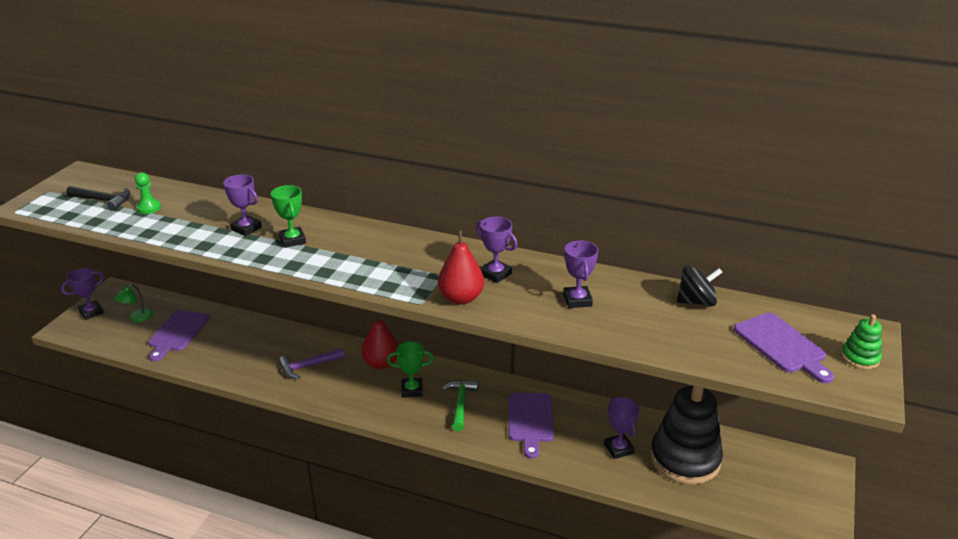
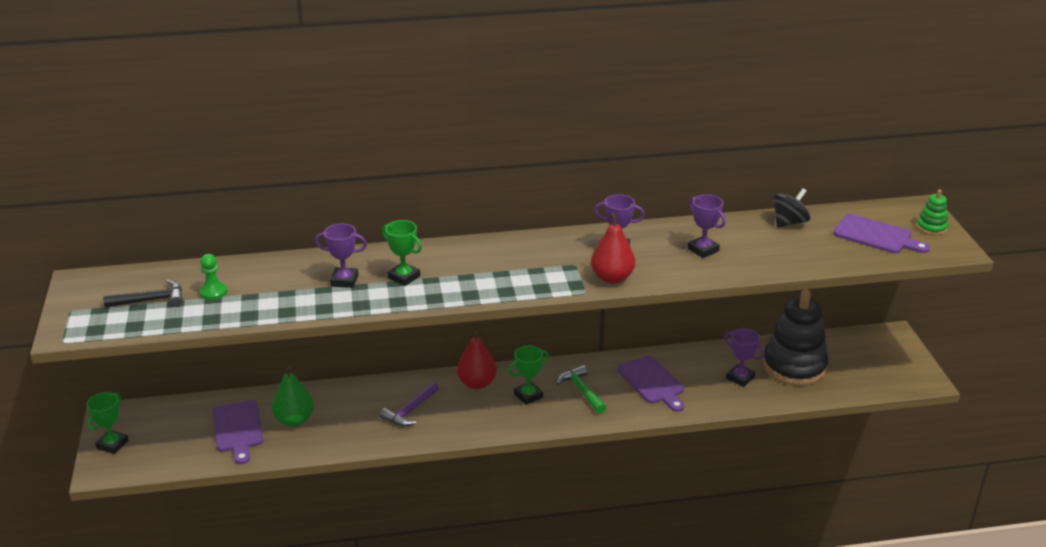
camera: 30 degrees left, 0 degrees up
purple trophy [61,268,104,320] -> green trophy [86,392,128,454]
green lamp [115,284,153,322] -> none
none -> green pear [272,366,314,427]

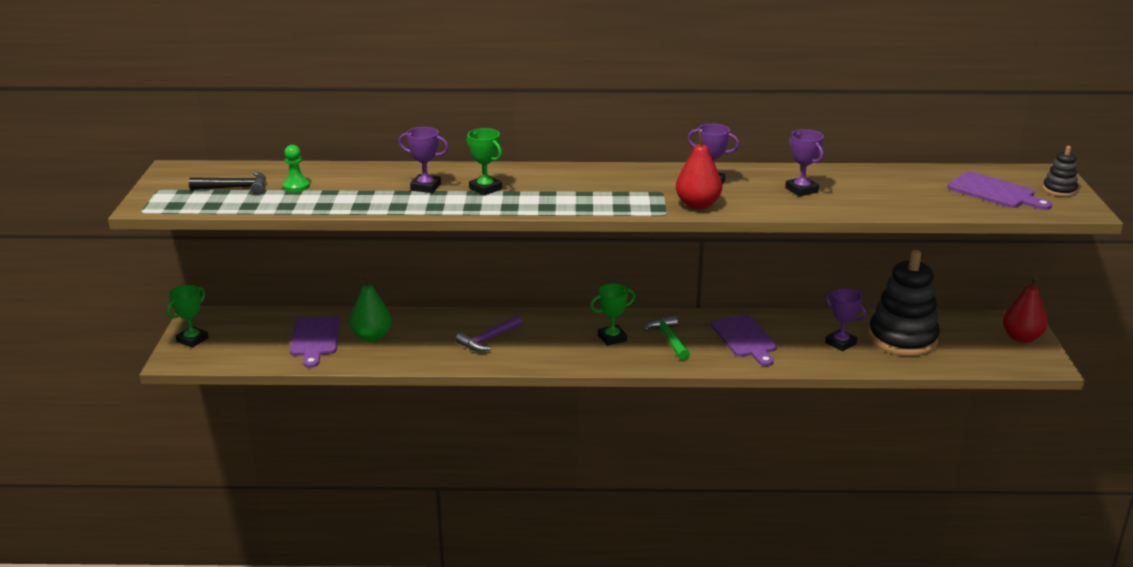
camera: 10 degrees right, 5 degrees down
red pear [457,331,497,389] -> red pear moved to [1003,277,1047,343]
black spinning top [773,188,810,228] -> none
green stacking toy [916,189,948,235] -> black stacking toy [1043,146,1078,196]

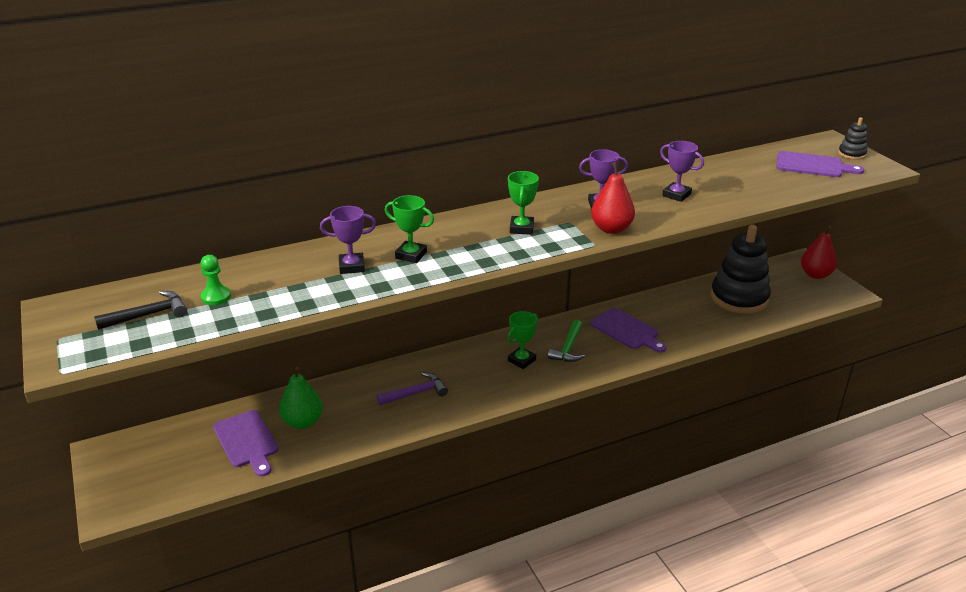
camera: 25 degrees left, 5 degrees up
green trophy [166,285,209,348] -> green trophy moved to [508,171,539,235]
purple hammer [456,315,522,352] -> purple hammer turned 135 degrees counterclockwise [377,372,448,405]
green hammer [643,315,690,360] -> green hammer turned 120 degrees counterclockwise [548,320,585,362]
purple trophy [825,288,866,351] -> none

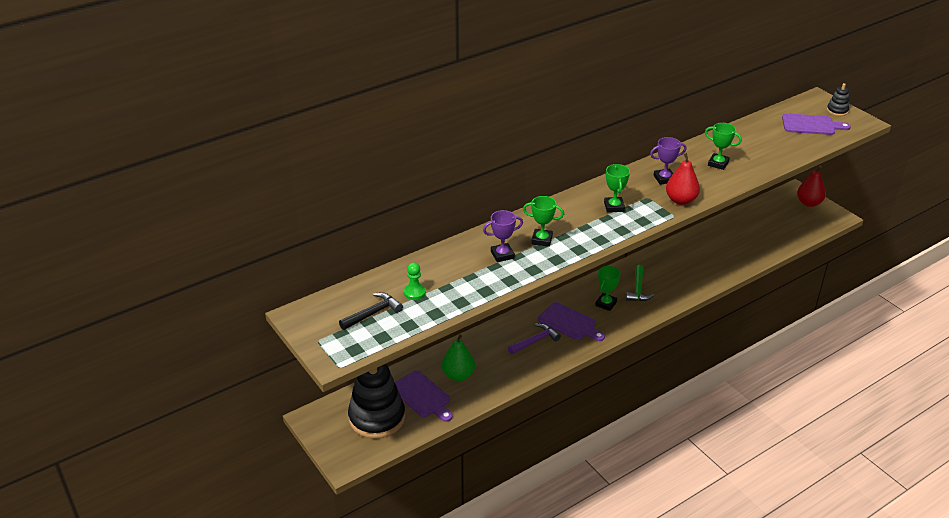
camera: 10 degrees left, 5 degrees up
purple cutting board [590,308,667,353] -> purple cutting board moved to [538,302,605,341]
purple trophy [660,141,704,202] -> green trophy [705,123,742,170]
black stacking toy [711,225,771,314] -> black stacking toy moved to [348,364,405,439]

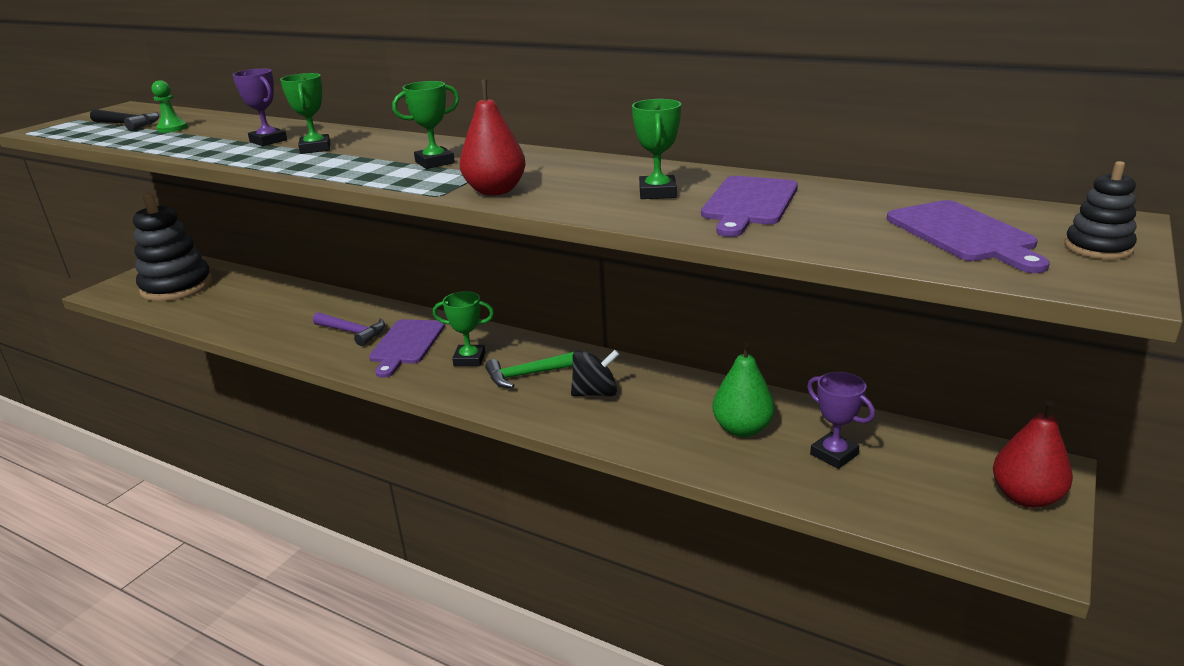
camera: 65 degrees right, 10 degrees down
purple cutting board [395,370,453,422] -> purple cutting board moved to [701,176,798,237]
green pear [442,334,475,381] -> green pear moved to [712,342,775,437]
purple trophy [650,137,686,185] -> purple trophy moved to [807,372,875,469]
none -> black spinning top [571,350,620,397]

